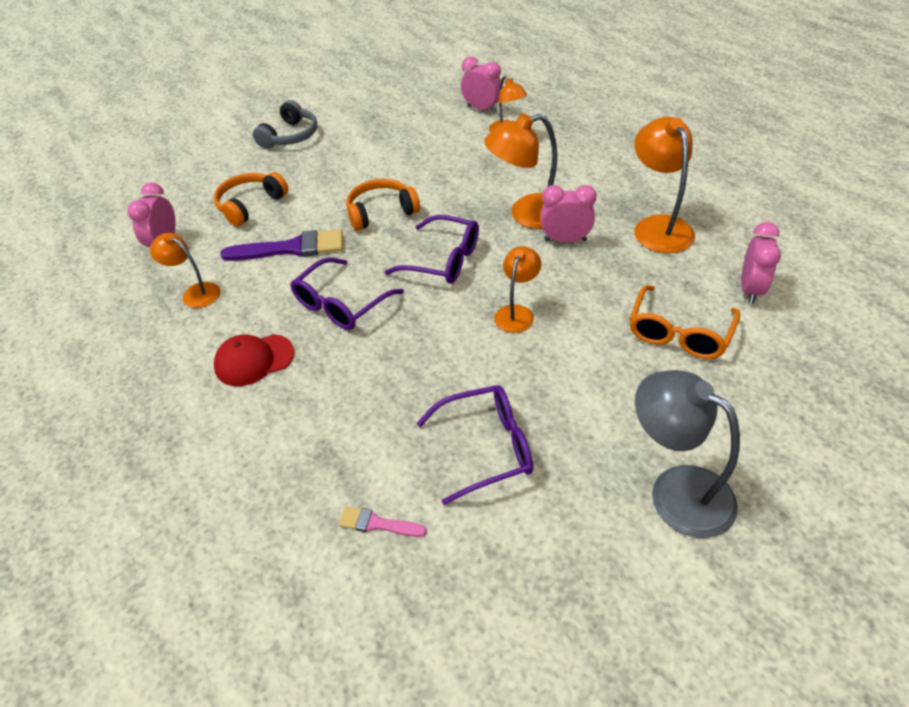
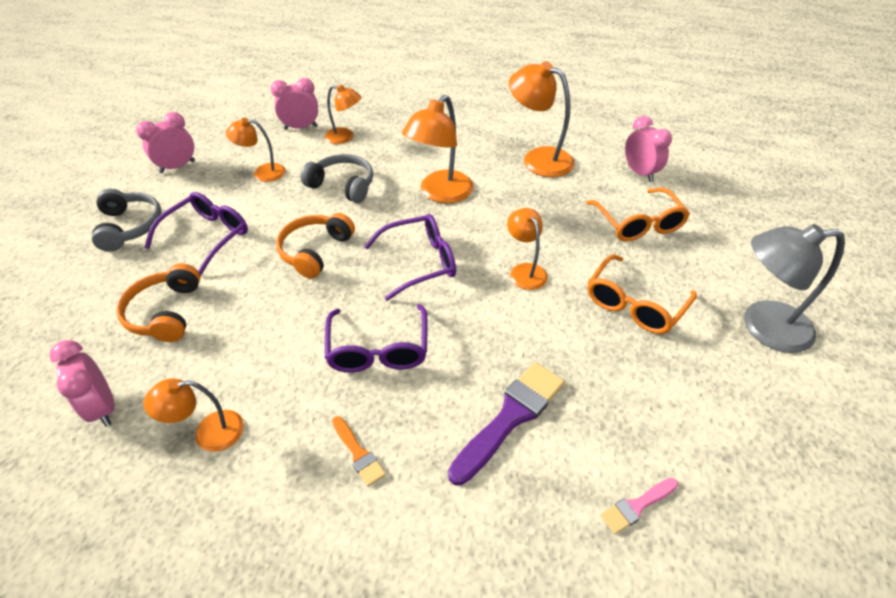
camera: 45 degrees left, 0 degrees up
red cap [214,334,294,386] -> orange brush [332,416,386,487]
purple brush [220,229,343,261] -> purple brush moved to [448,362,565,485]
purple glasses [417,385,533,505] -> purple glasses moved to [144,192,248,276]
pink clock [541,185,597,243] -> pink clock moved to [136,112,195,173]
none -> orange lamp [226,118,286,182]
none -> grey headphones [301,154,373,203]
none -> orange glasses [587,254,697,334]

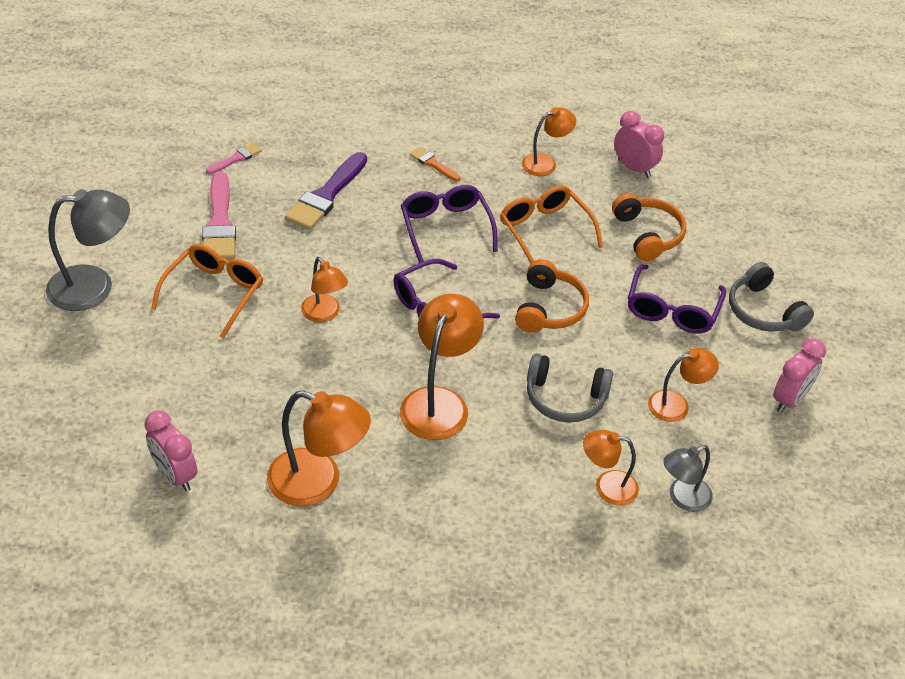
camera: 165 degrees right, 0 degrees up
pink clock [271,78,318,130] -> grey lamp [663,445,713,512]
orange glasses [586,188,690,241] -> orange glasses moved to [500,185,603,264]
none -> pink brush [202,172,236,259]

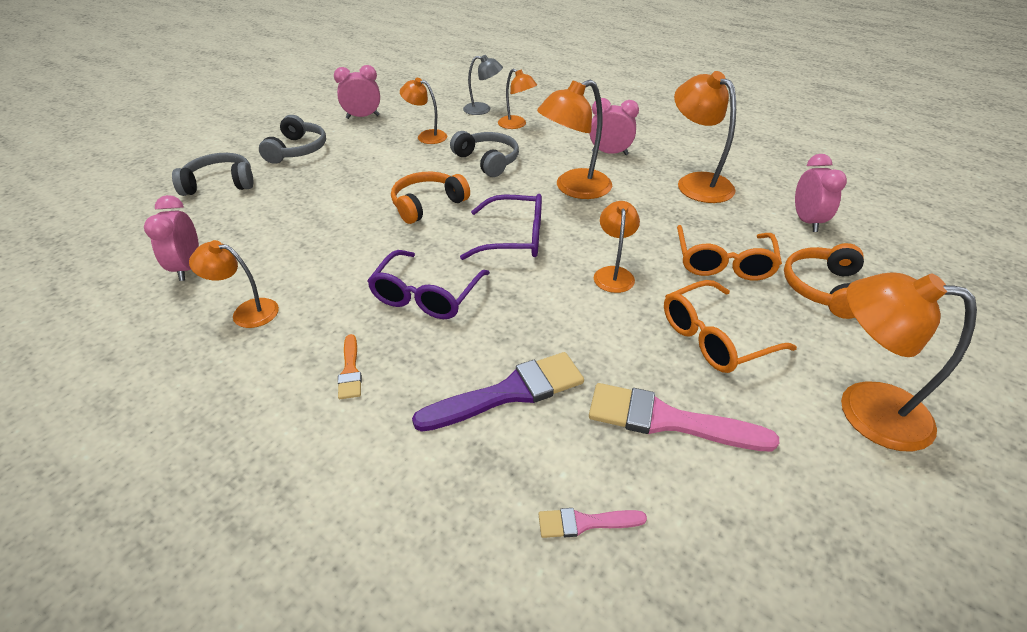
camera: 140 degrees left, 5 degrees down
grey lamp [46,189,130,311] -> orange lamp [841,272,977,452]
pink brush [202,172,236,259] -> pink brush turned 105 degrees counterclockwise [589,383,779,451]
orange glasses [500,185,603,264] -> orange glasses moved to [677,225,782,281]
orange headphones [612,193,686,261] -> orange headphones moved to [784,243,864,319]
purple glasses [628,265,726,334] -> none
none -> grey headphones [172,153,253,196]
none -> pink clock [590,98,639,155]

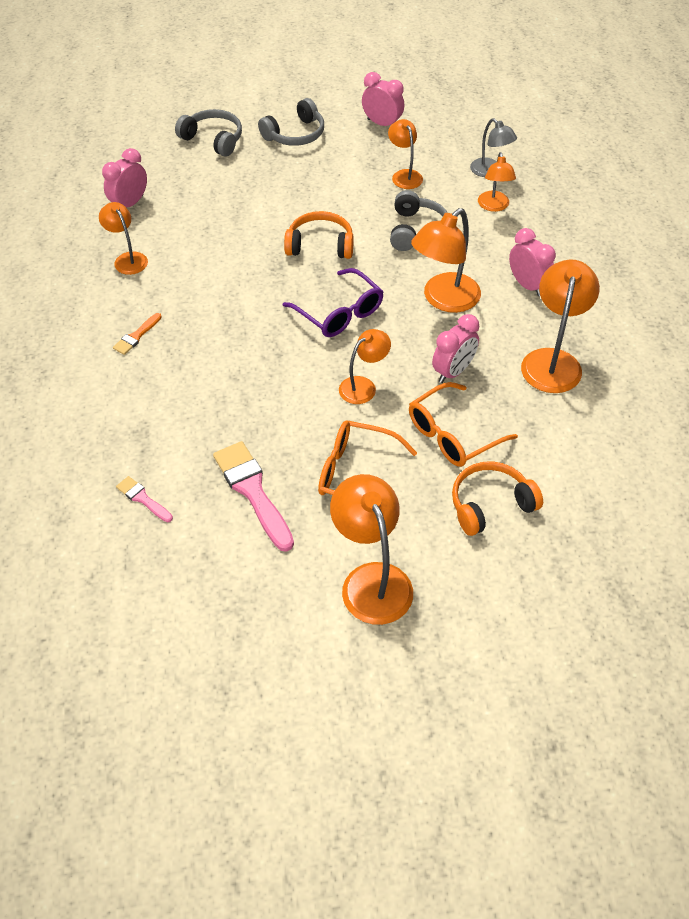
camera: 45 degrees right, 10 degrees up
purple glasses [368,250,490,319] -> none
purple brush [412,352,584,432] -> none
orange lamp [537,80,612,199] -> orange lamp turned 60 degrees counterclockwise [411,208,481,313]
pink clock [795,154,847,232] -> pink clock moved to [432,314,479,383]

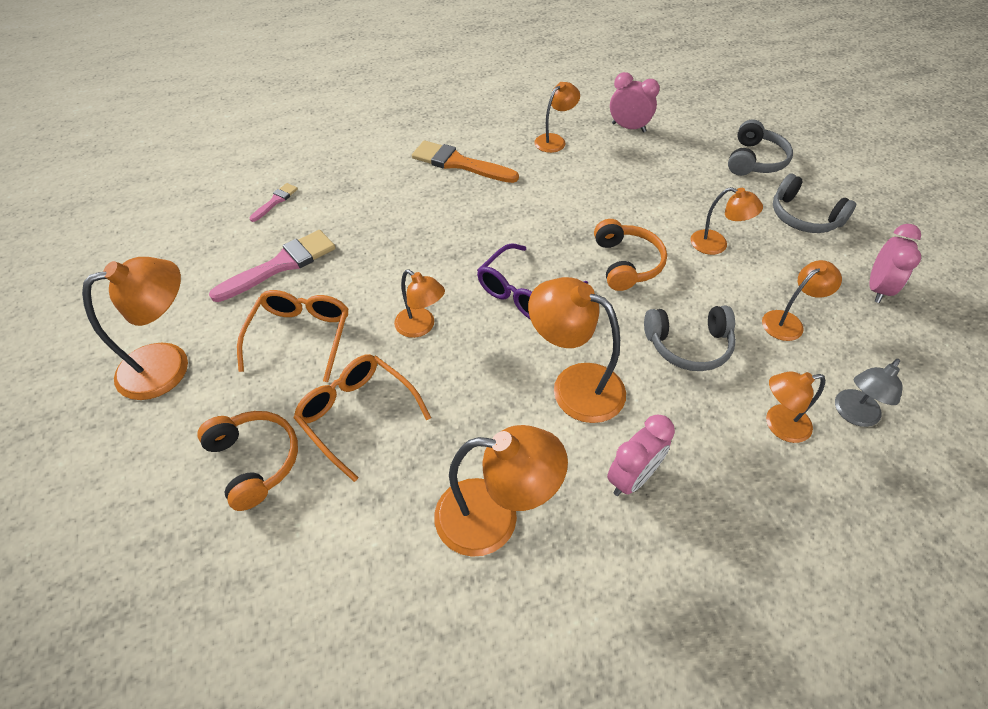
camera: 80 degrees right, 0 degrees up
orange brush [113,313,162,355] -> orange brush [412,140,519,183], size x1.95
pink clock [432,314,479,383] -> none
none -> orange lamp [690,187,763,255]

